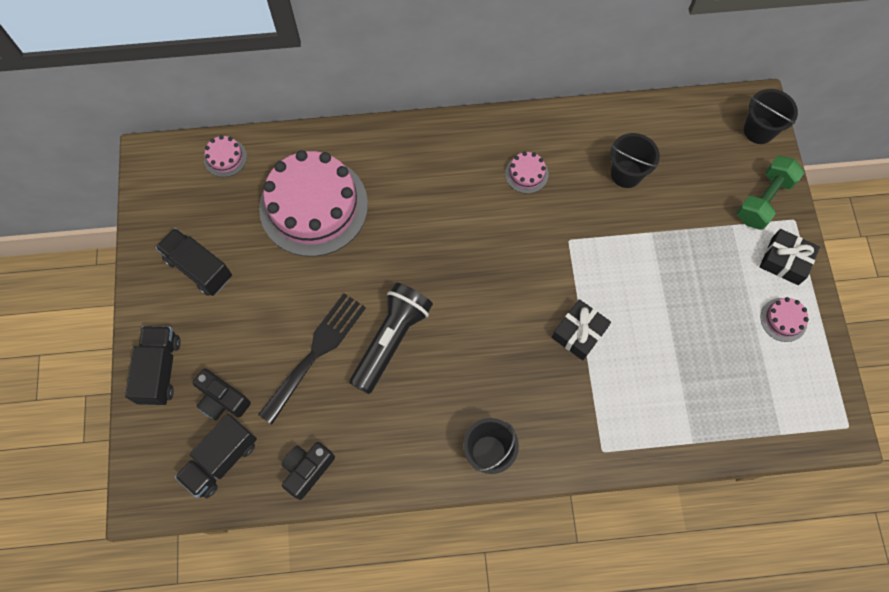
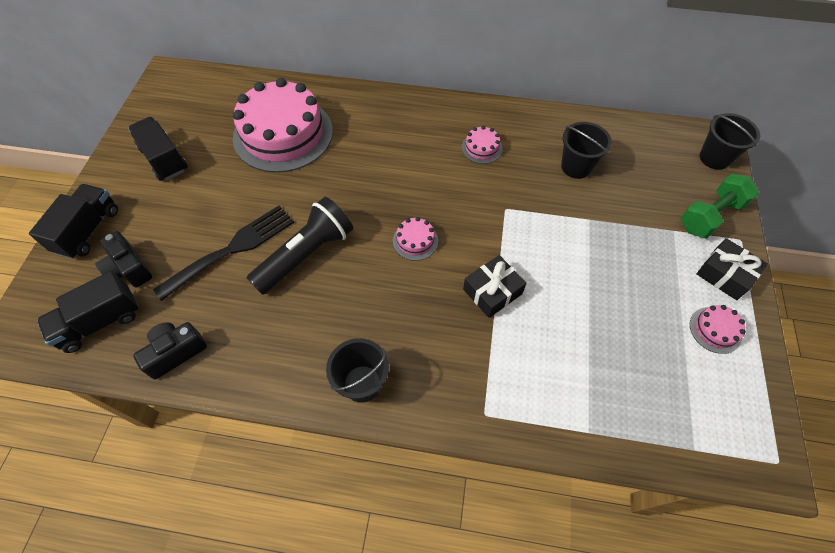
camera: 15 degrees right, 10 degrees down
pink cake [204,135,247,177] -> pink cake moved to [393,217,438,261]

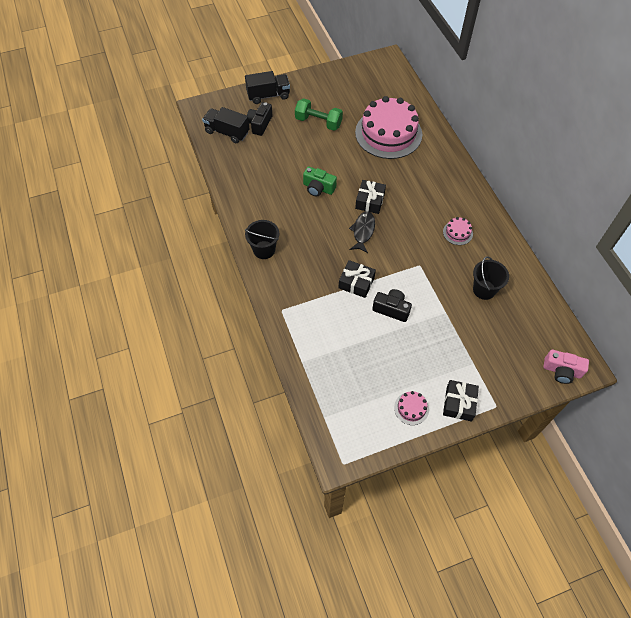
camera: 60 degrees right, 0 degrees up
black truck [128,117,188,181] -> none
black camera [133,322,207,379] -> black camera moved to [372,289,412,322]
black fork [153,205,294,301] -> none
black flashlight [247,197,353,295] -> green camera [303,166,337,197]
pink cake [393,217,438,261] -> black fish [349,211,375,253]
green dumbbell [681,173,759,239] -> green dumbbell moved to [295,98,343,131]
black bucket [700,113,760,170] -> pink camera [543,350,589,384]
none -> black gift [355,180,386,214]

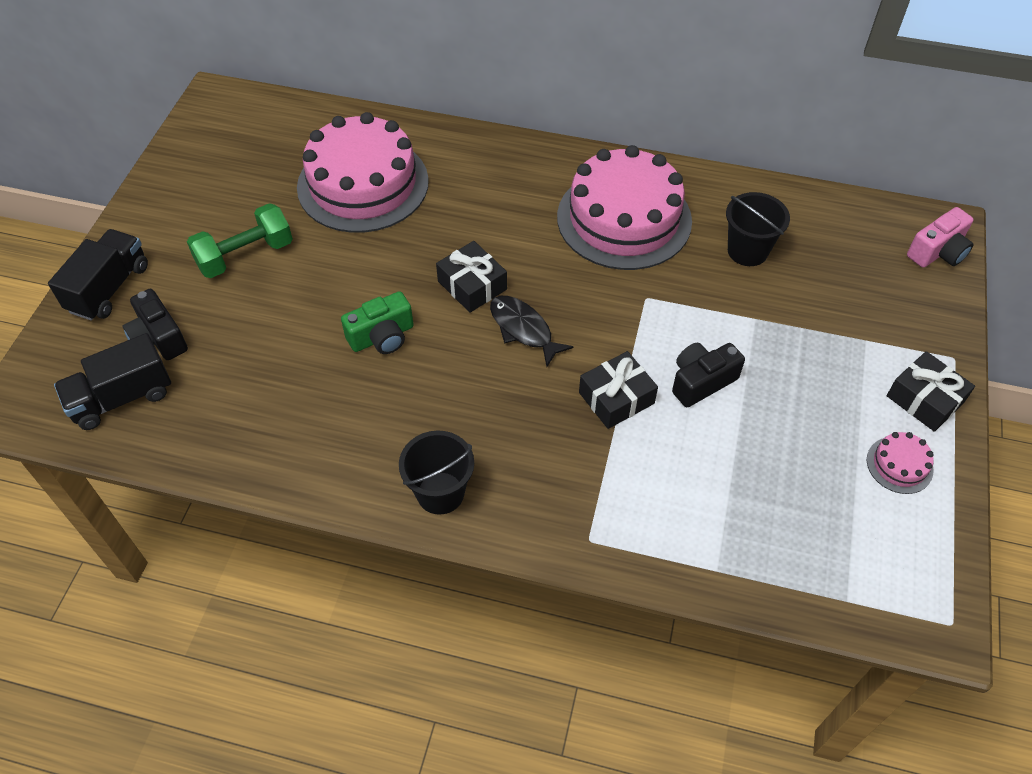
camera: 55 degrees left, 5 degrees down
pink cake [443,217,473,245] -> pink cake [557,145,692,270], size x2.47

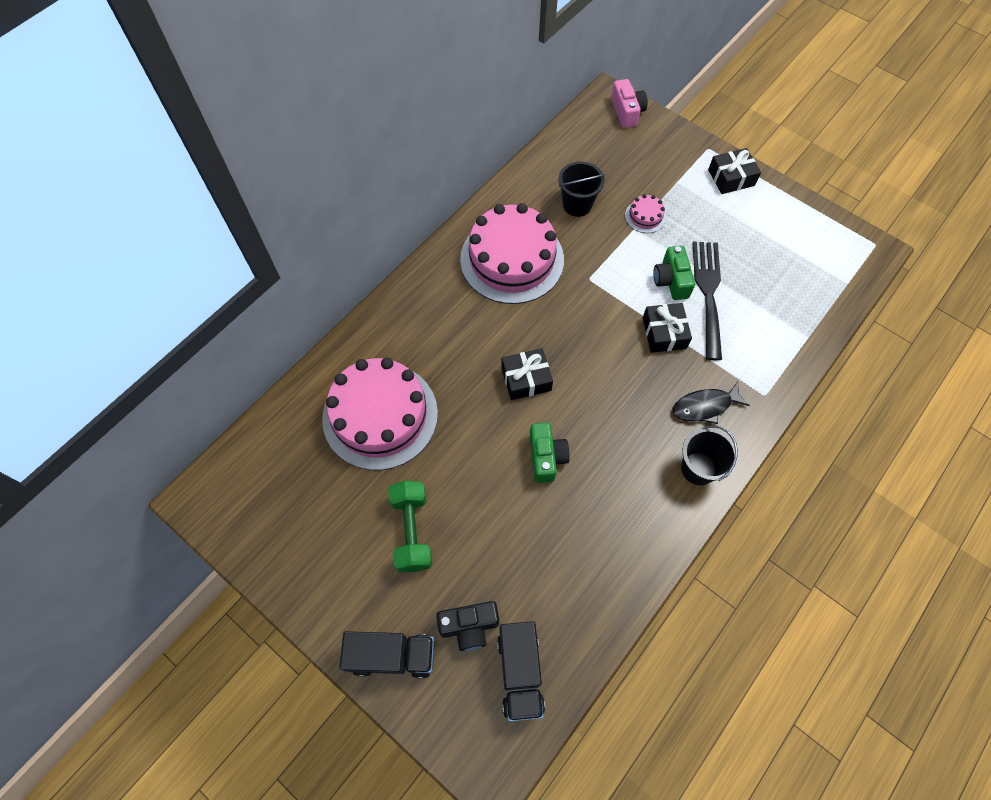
camera: 65 degrees left, 10 degrees up
black truck [48,229,148,321] -> black truck turned 135 degrees clockwise [339,631,434,679]
black fish [490,296,574,367] -> black fish moved to [673,382,750,424]
black camera [672,343,745,407] -> green camera [653,246,695,300]
pink cake [867,432,934,494] -> pink cake moved to [625,194,666,233]
none -> black fork [693,242,722,360]

